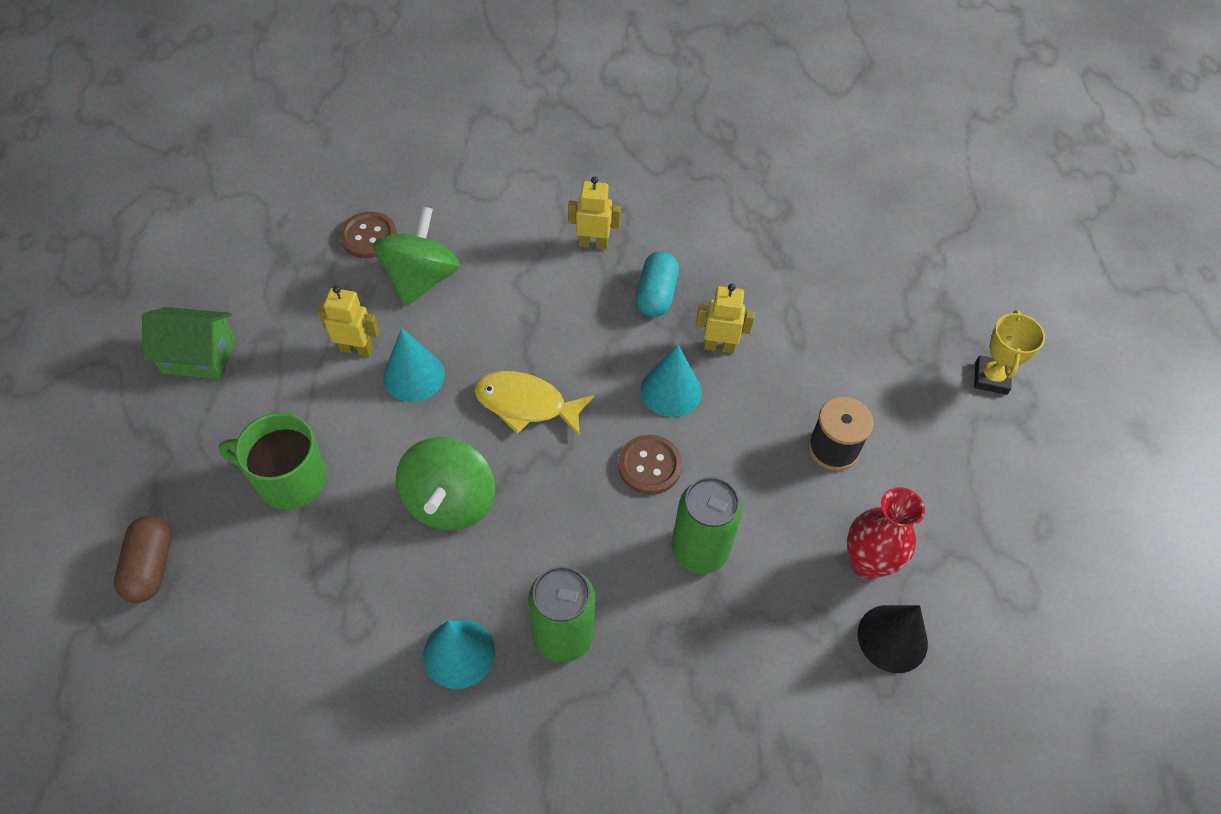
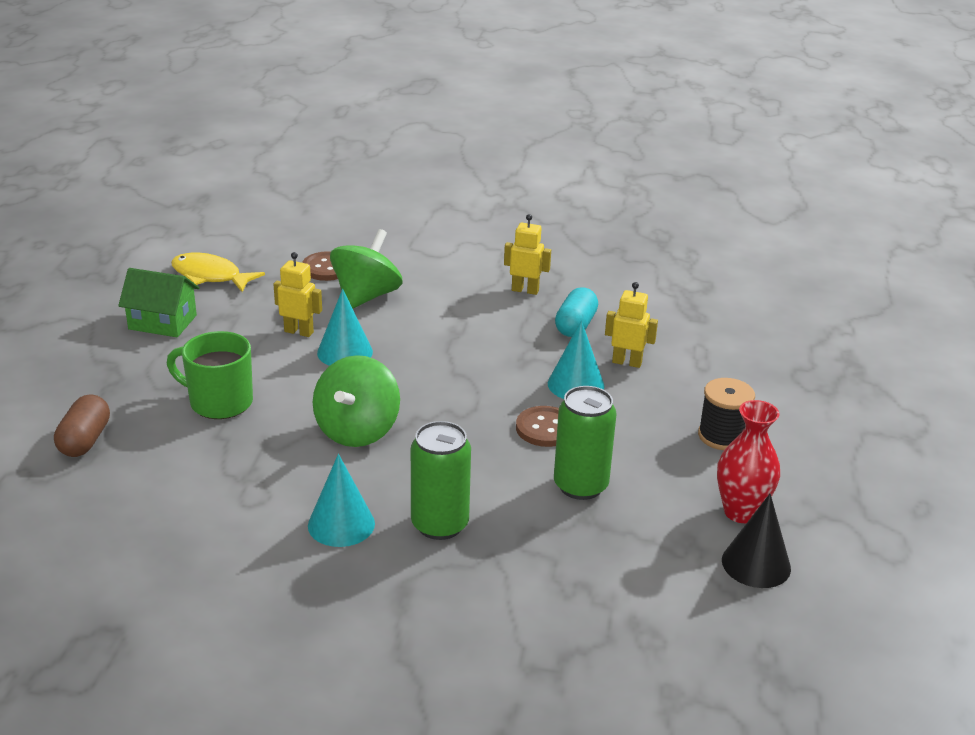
camera: 10 degrees right, 25 degrees down
yellow fish [474,371,594,437] -> yellow fish moved to [171,252,265,292]
yellow trophy [974,310,1045,395] -> none

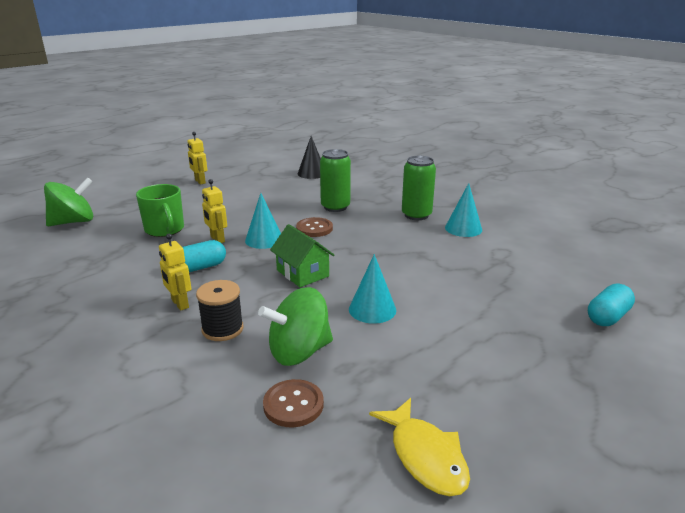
camera: 140 degrees left, 5 degrees down
brown capsule [54,394,110,457] -> turquoise capsule [588,283,635,326]
green house [118,268,199,337] -> green house moved to [270,224,334,287]
green mug [167,331,253,419] -> green mug moved to [136,184,184,237]
yellow robot [273,252,322,337] -> yellow robot moved to [188,132,207,185]
green spinning top [313,355,400,447] -> green spinning top moved to [44,177,93,226]
black spool [698,378,755,450] -> black spool moved to [196,280,244,341]
red vase [717,400,780,523] -> none

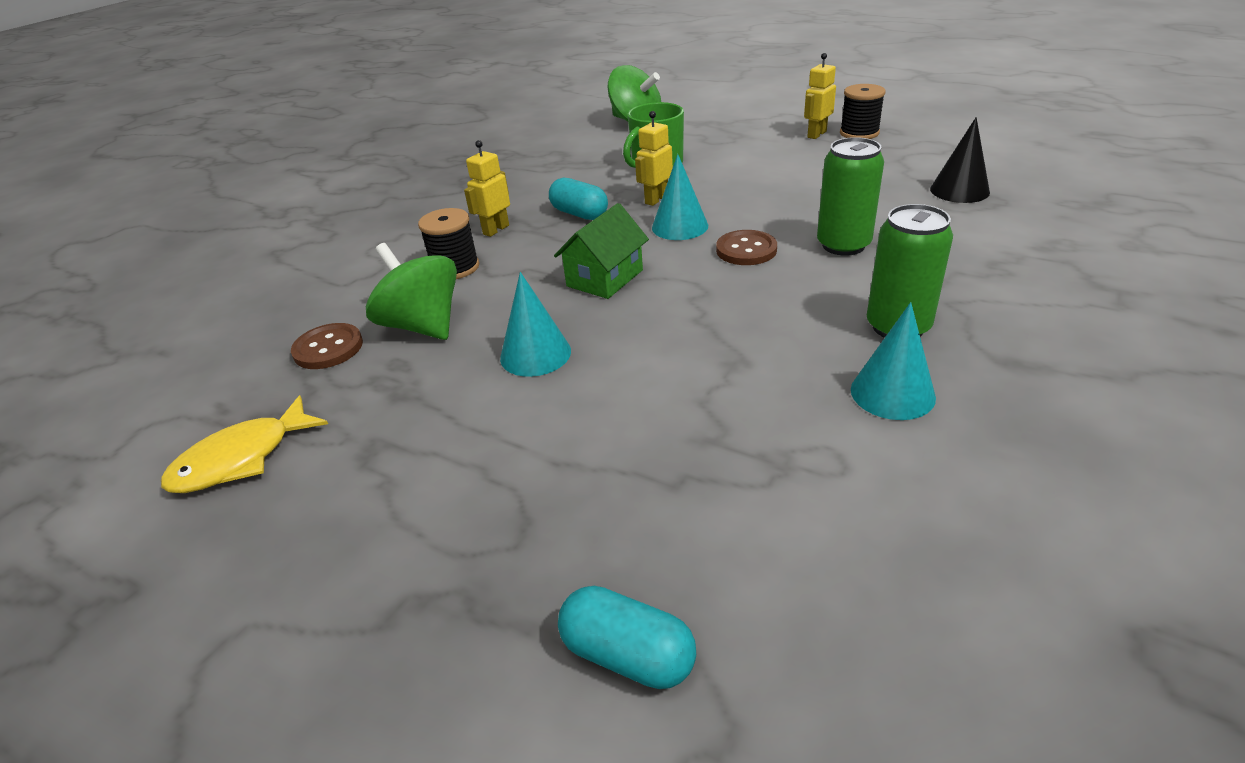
camera: 75 degrees right, 10 degrees up
none -> black spool [840,84,886,139]

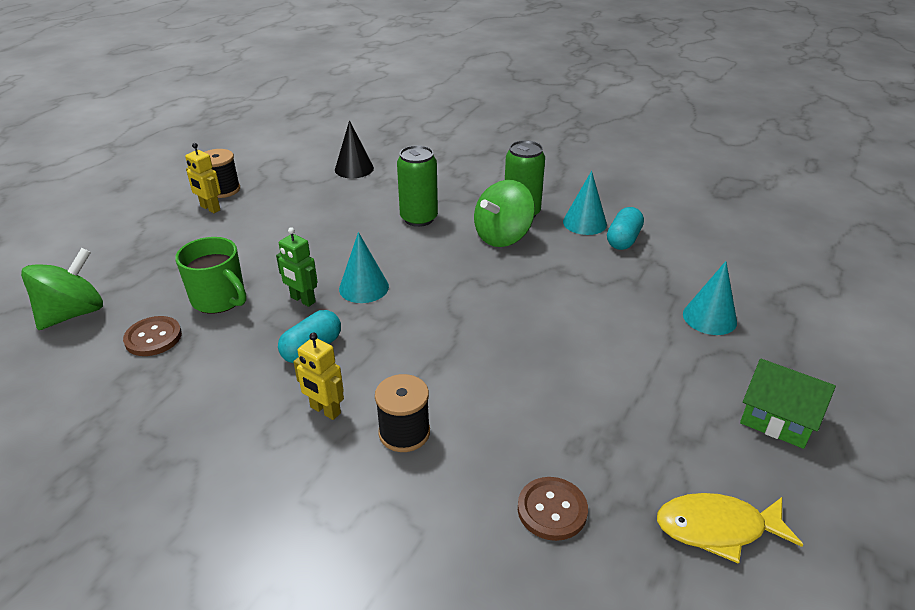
camera: 95 degrees left, 0 degrees up
yellow fish [161,395,328,493] -> yellow fish turned 135 degrees clockwise [657,493,803,564]
green spinning top [366,243,457,340] -> green spinning top moved to [474,180,535,247]
turquoise cone [500,272,571,377] -> turquoise cone moved to [683,261,737,335]
green house [554,203,649,299] -> green house moved to [740,359,836,449]
turquoise capsule [558,586,696,689] -> turquoise capsule moved to [607,207,644,250]
yellow robot [635,111,673,206] -> green robot [276,227,318,307]
brown button [716,230,777,265] -> brown button moved to [123,316,182,356]

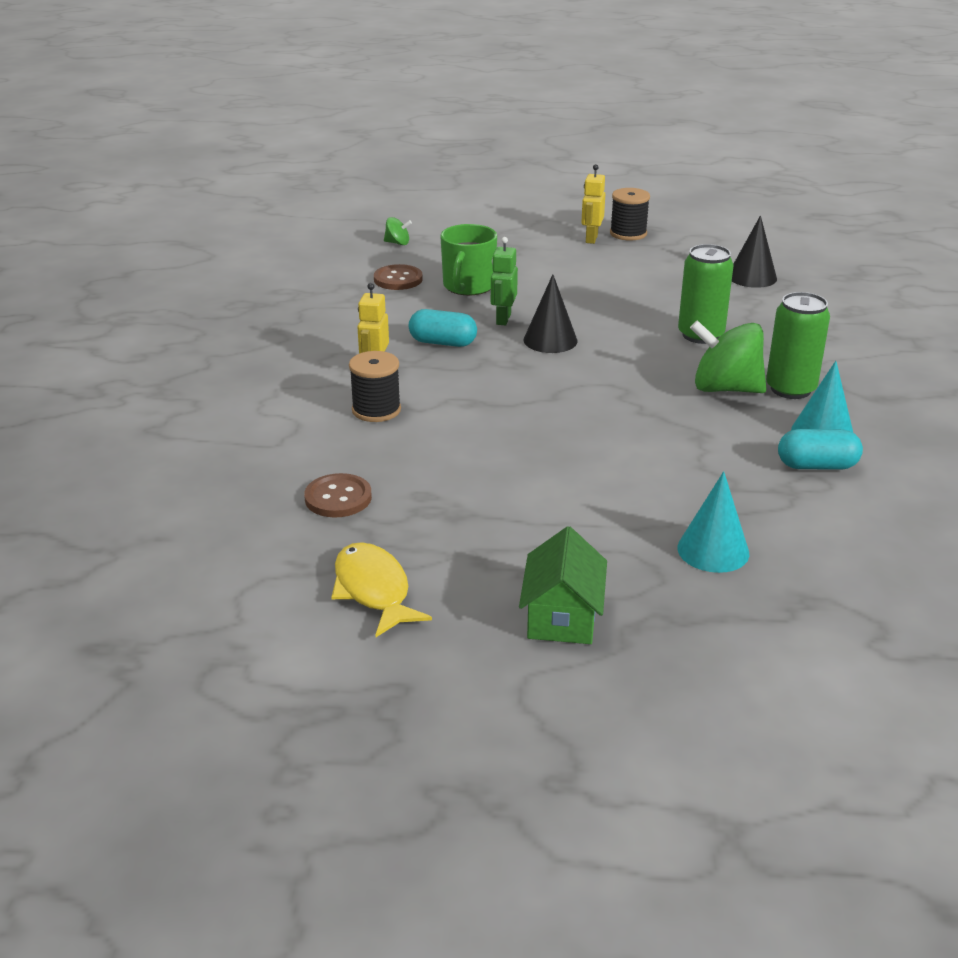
camera: 65 degrees right, 5 degrees down
green spinning top [21,248,103,330] -> green spinning top [384,217,412,245], size x0.46
turquoise cone [339,232,389,303] -> black cone [524,274,578,353]

